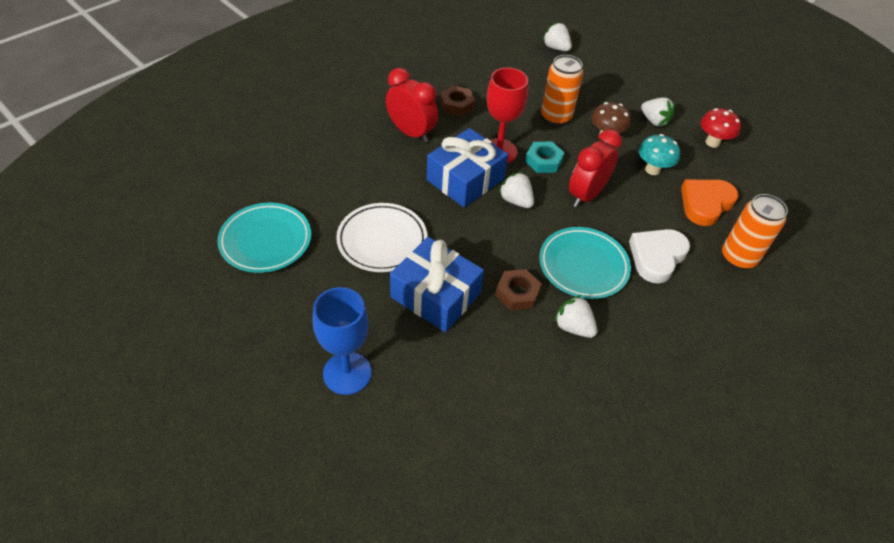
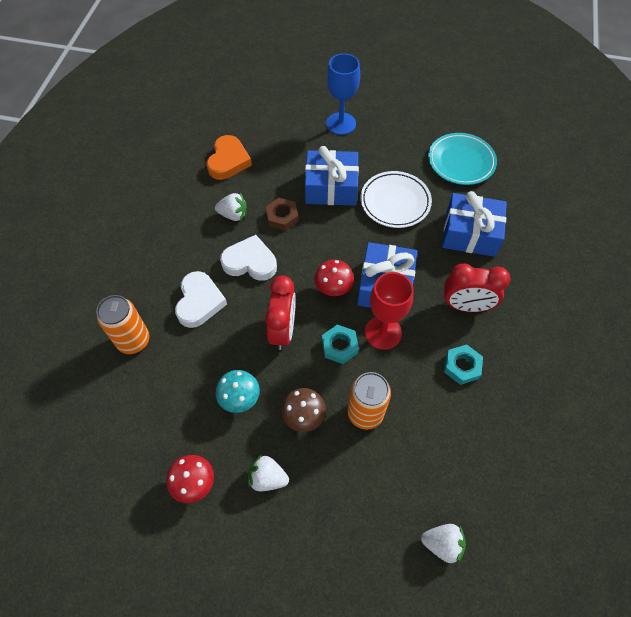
camera: 150 degrees right, 10 degrees up
brown nut [440,86,475,116] -> turquoise nut [444,344,483,385]
white strawberry [498,172,534,208] -> red mushroom [314,260,354,296]
turquoise plate [539,227,631,299] -> white heart [220,235,277,281]
orange heart [681,180,739,226] -> orange heart moved to [206,135,252,180]
none -> blue gift [442,191,507,257]

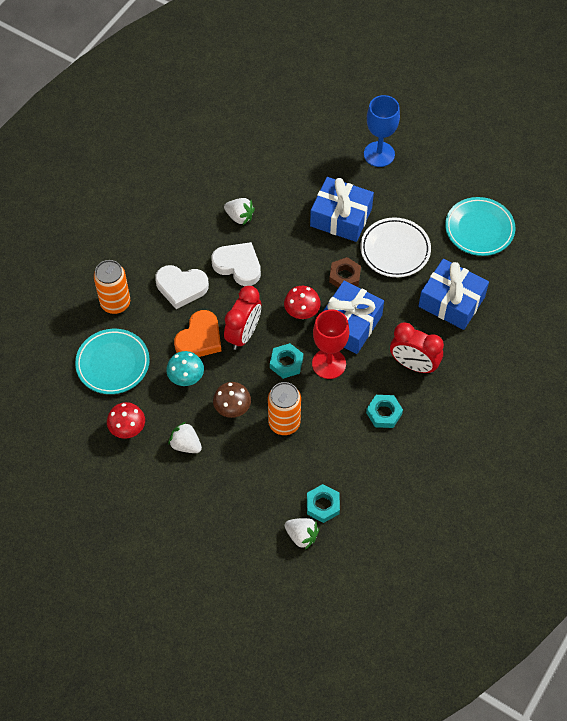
camera: 20 degrees right, 0 degrees up
white heart [175,271,227,328] -> white heart turned 75 degrees clockwise [155,265,209,309]
orange heart [206,135,252,180] -> orange heart moved to [174,310,221,357]
brown nut [266,198,299,231] -> brown nut moved to [329,257,361,288]
none -> turquoise plate [75,329,150,394]
none -> turquoise nut [307,484,340,523]

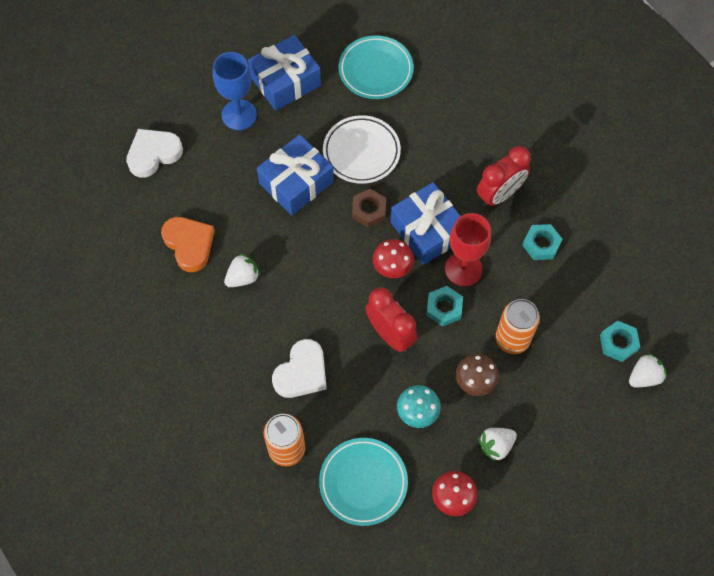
camera: 65 degrees left, 5 degrees up
orange heart [174,310,221,357] -> orange heart moved to [161,217,215,272]
white heart [212,242,261,286] -> white heart moved to [126,129,183,178]
blue gift [419,259,489,330] -> blue gift moved to [248,35,321,111]

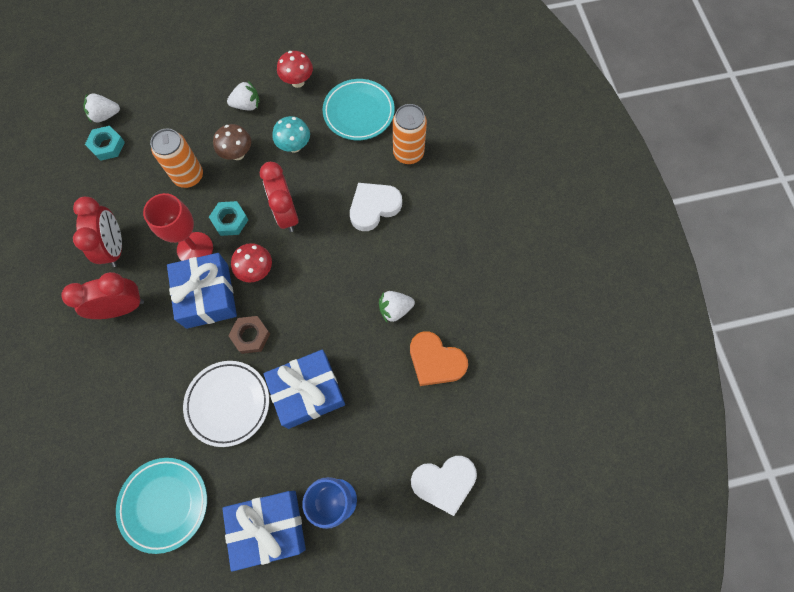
camera: 160 degrees left, 5 degrees up
orange heart [161,217,215,272] -> orange heart turned 45 degrees counterclockwise [410,331,468,386]
turquoise nut [522,224,562,260] -> red clock [73,197,122,267]

